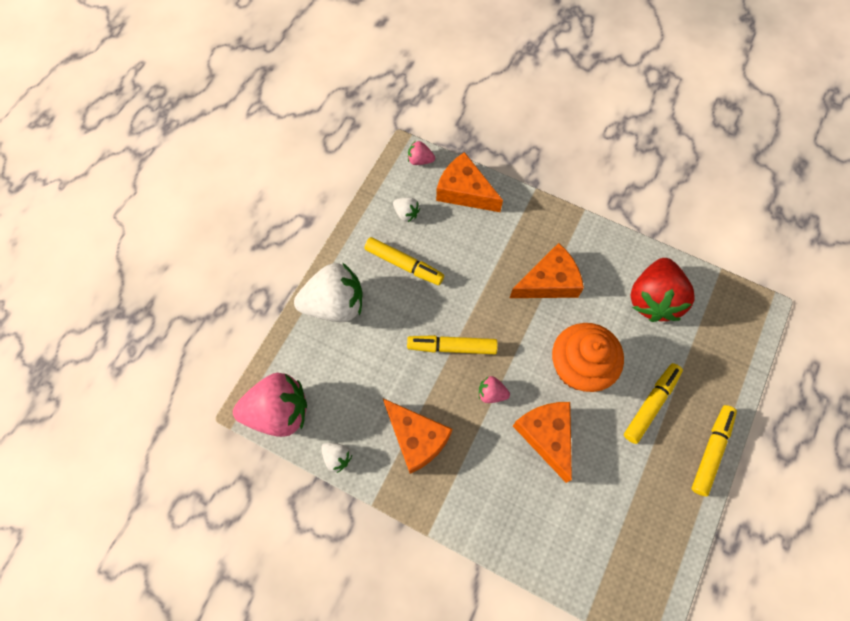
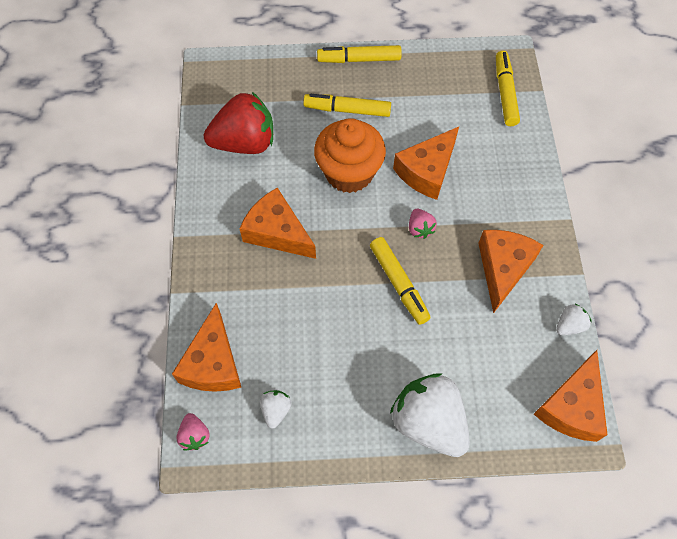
camera: 120 degrees left, 5 degrees down
pink strawberry [233,373,307,437] -> orange cheese [534,350,608,442]
white strawberry [321,443,352,473] -> white strawberry turned 45 degrees clockwise [556,303,591,335]
yellow marker [364,237,444,285] -> yellow marker moved to [496,51,520,126]

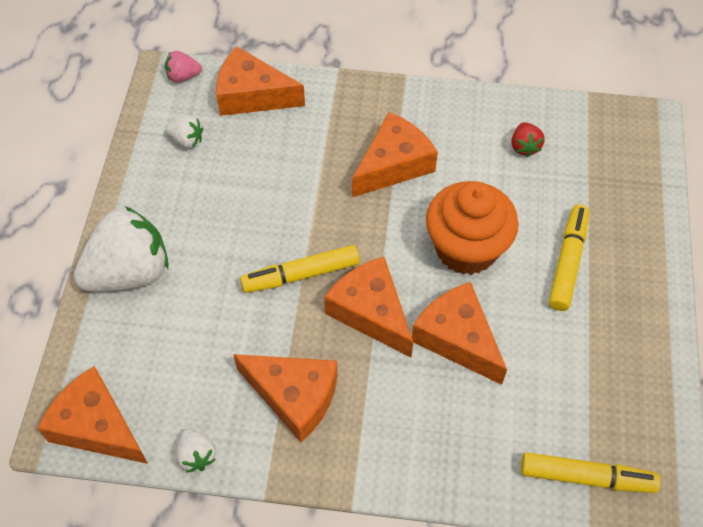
camera: 100 degrees right, 5 degrees down
red strawberry [204,92,273,154] -> red strawberry [511,122,545,157], size x0.44
yellow marker [317,45,402,63] -> none
pink strawberry [409,209,437,239] -> orange cheese [324,257,413,357]

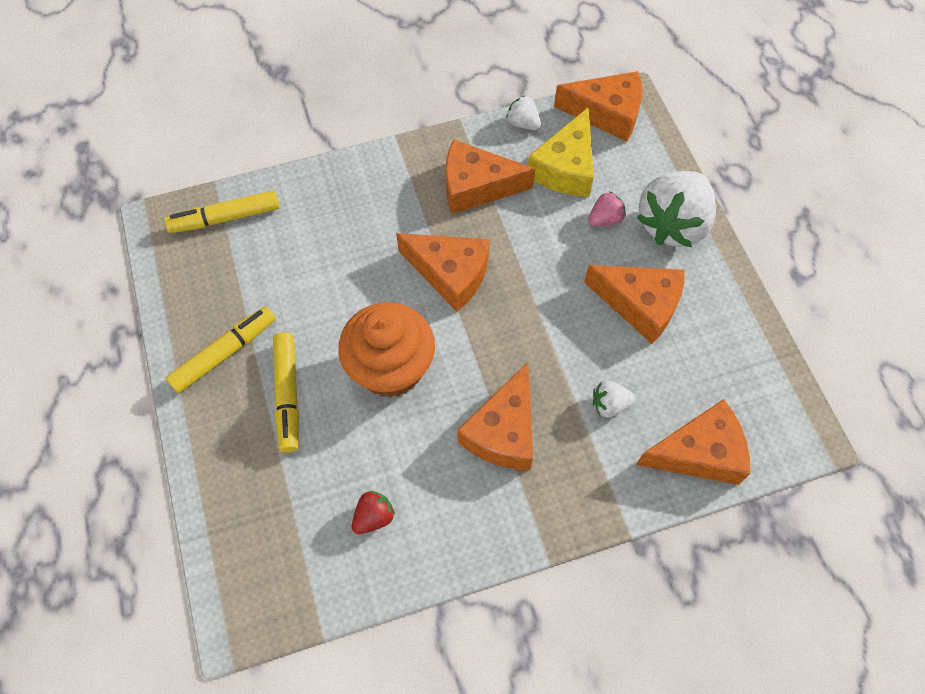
camera: 155 degrees right, 5 degrees up
pink strawberry [165,51,202,83] -> pink strawberry moved to [588,191,626,226]
white strawberry [166,115,203,149] -> white strawberry moved to [593,380,636,418]
yellow marker [240,245,360,293] -> yellow marker moved to [166,306,276,393]
orange cheese [412,282,507,385] -> orange cheese moved to [584,265,685,344]
red strawberry [511,122,545,157] -> red strawberry turned 75 degrees clockwise [352,491,395,534]
none -> yellow cheese [528,107,594,197]

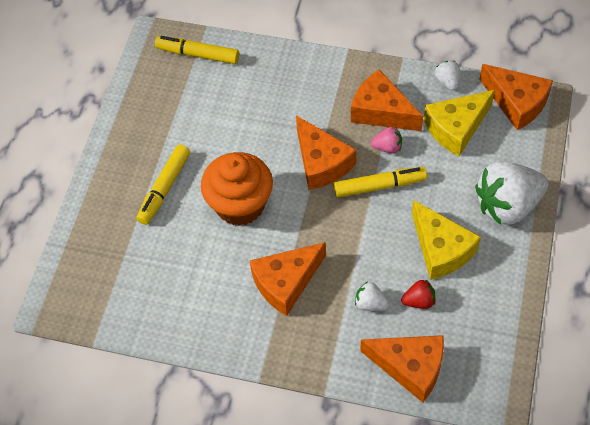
camera: 35 degrees right, 5 degrees down
yellow marker [166,306,276,393] -> yellow marker moved to [334,167,427,198]
red strawberry [352,491,395,534] -> red strawberry moved to [401,280,436,309]
orange cheese [584,265,685,344] -> yellow cheese [412,200,481,280]
pink strawberry [588,191,626,226] -> pink strawberry moved to [371,127,402,154]

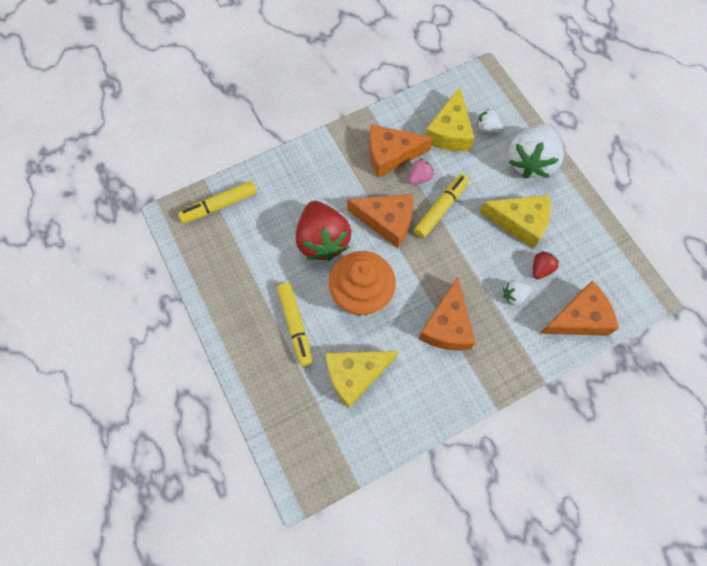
camera: 45 degrees left, 10 degrees up
white strawberry [434,61,460,91] -> white strawberry moved to [477,109,503,133]
orange cheese [479,64,553,130] -> none
none -> red strawberry [296,201,351,261]
none -> yellow cheese [326,351,398,408]

